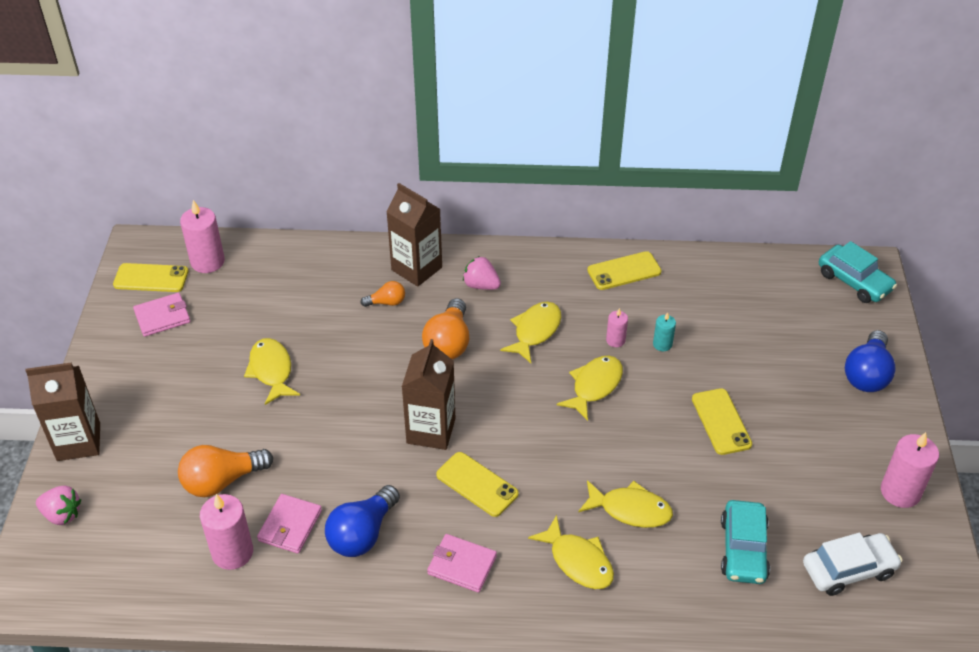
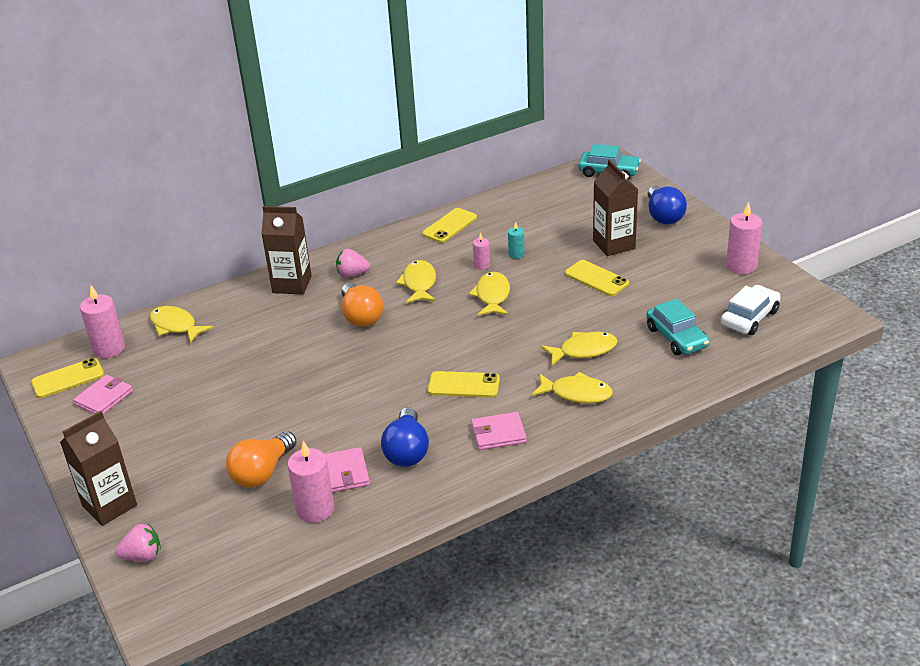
camera: 30 degrees left, 10 degrees down
yellow fish [244,338,300,405] -> yellow fish moved to [150,306,213,343]
orange light bulb [361,281,405,307] -> none
brown carton [402,339,456,450] -> brown carton moved to [593,160,638,256]

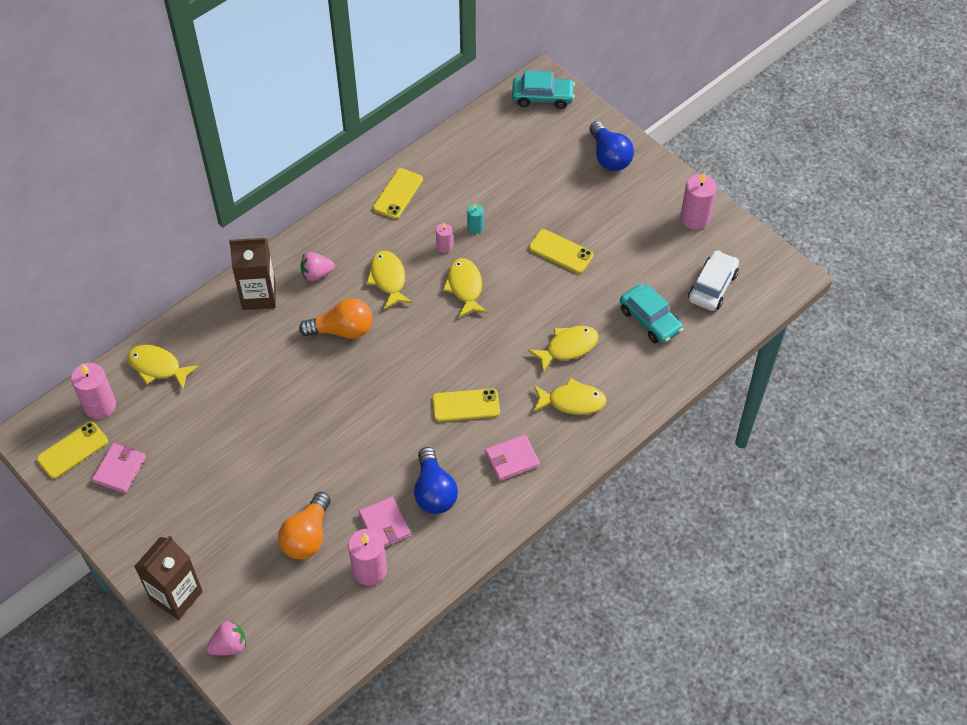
camera: 15 degrees left, 20 degrees up
orange light bulb [341,283,383,327] -> orange light bulb turned 60 degrees counterclockwise [299,298,373,339]
brown carton [593,160,638,256] -> none

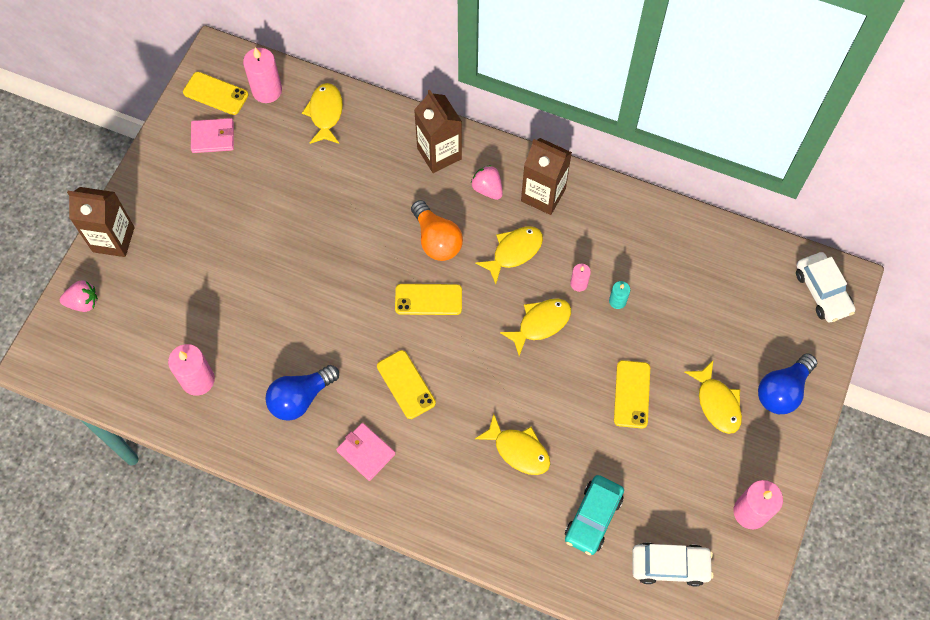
camera: 65 degrees right, 10 degrees up
pink strawberry [206,620,246,655] -> pink strawberry turned 45 degrees counterclockwise [60,280,98,312]
orange light bulb [278,492,331,560] -> none
pink wallet [359,497,411,547] -> none
yellow phone [373,168,423,219] -> yellow phone moved to [395,284,462,315]
turquoise car [512,71,575,109] -> white car [796,252,855,322]
yellow fish [533,378,607,415] -> yellow fish moved to [685,361,742,434]
none -> brown carton [521,138,572,215]

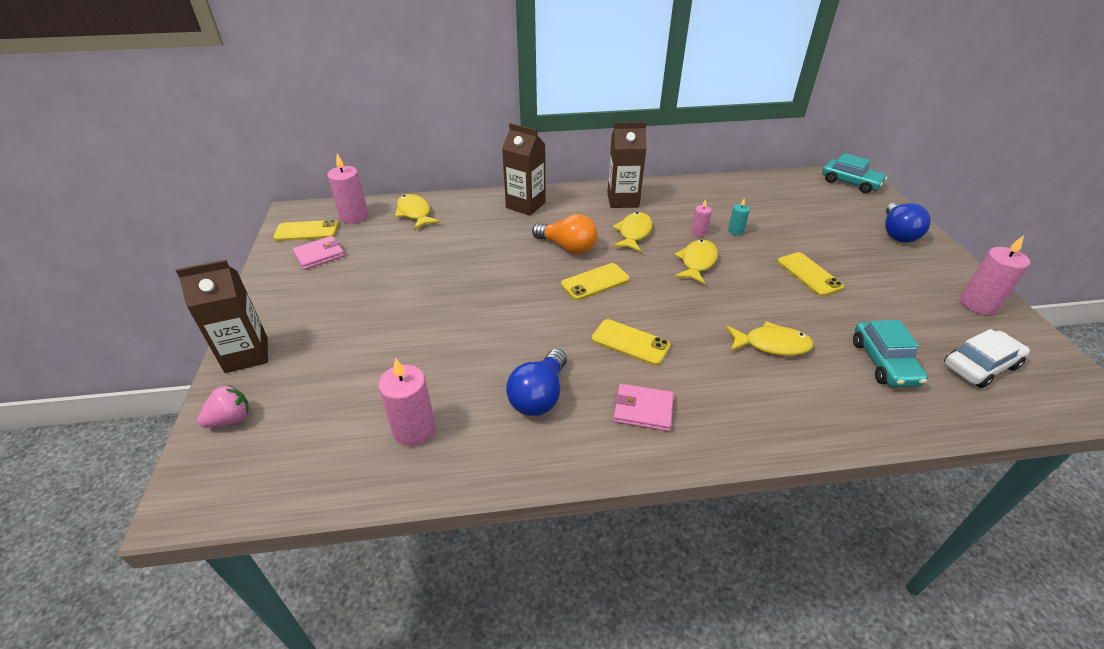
camera: 30 degrees left, 25 degrees down
pink strawberry [471,165,503,200] -> none
yellow fish [685,361,742,434] -> none
white car [796,252,855,322] -> turquoise car [822,153,887,193]

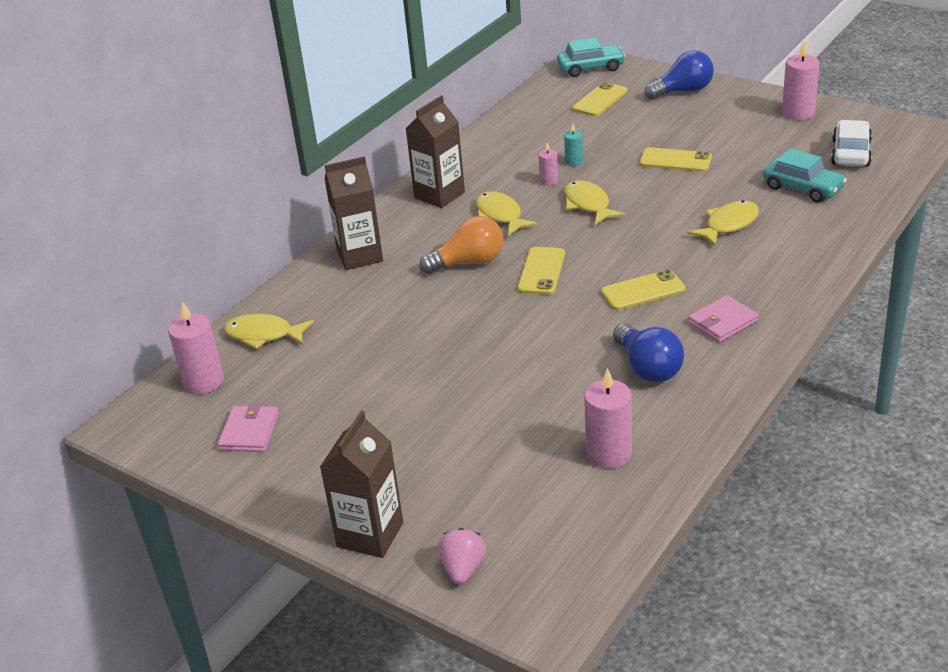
camera: 45 degrees left, 5 degrees down
yellow phone [273,220,338,241] -> yellow phone moved to [572,82,627,116]
blue light bulb [885,202,931,242] -> blue light bulb turned 75 degrees counterclockwise [644,50,714,100]

